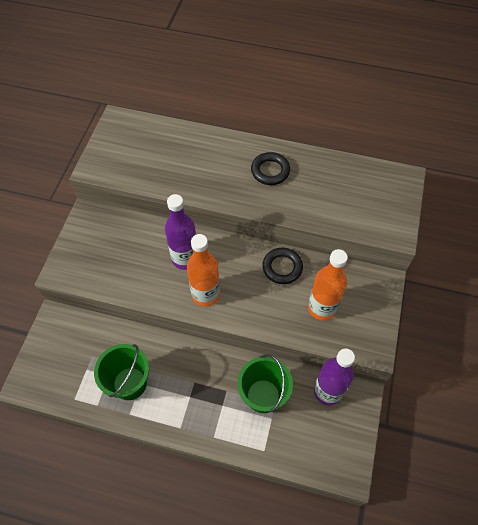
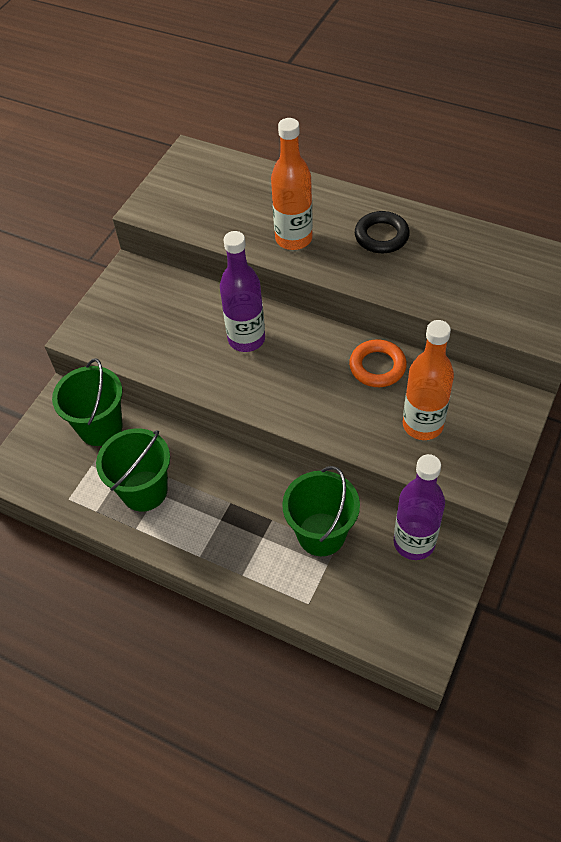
camera: 15 degrees right, 5 degrees down
orange bottle [187,234,220,307] -> orange bottle moved to [271,118,313,250]
black ring [262,248,303,284] -> orange ring [349,340,407,387]
none -> green bucket [52,358,123,446]

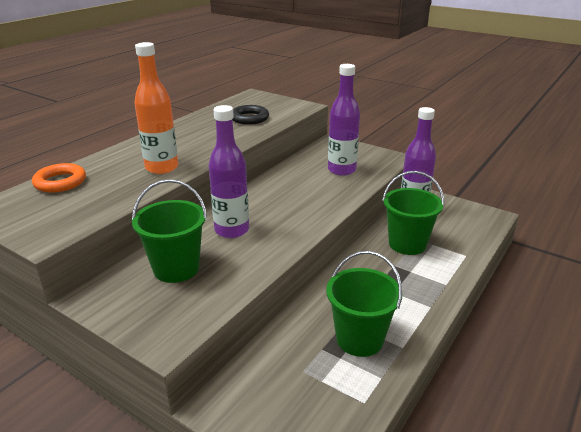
camera: 85 degrees left, 25 degrees down
green bucket [52,358,123,446] -> green bucket moved to [132,179,207,283]
orange ring [349,340,407,387] -> orange ring moved to [32,163,86,193]
black ring [355,211,410,253] -> black ring moved to [232,105,269,125]
orange bottle [403,320,454,440] -> purple bottle [328,64,360,176]

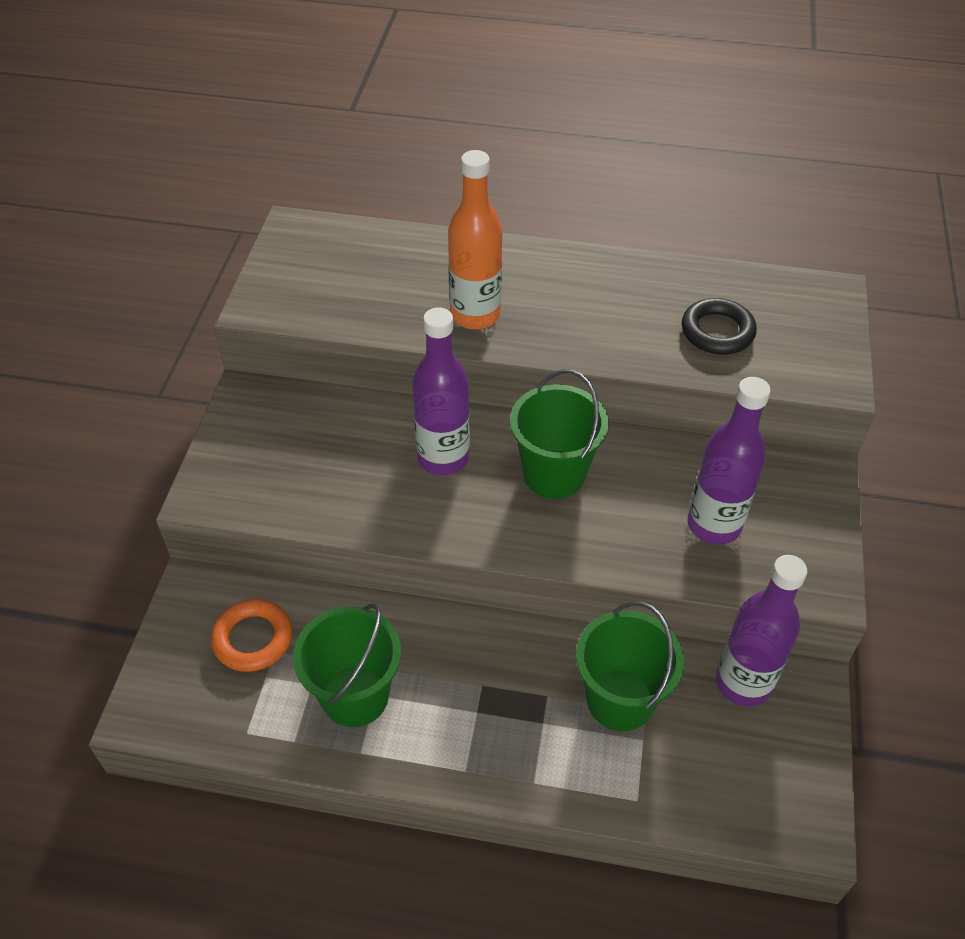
camera: 65 degrees right, 20 degrees up
orange ring [32,163,86,193] -> orange ring moved to [211,599,292,672]
green bucket [132,179,207,283] -> green bucket moved to [510,369,609,499]

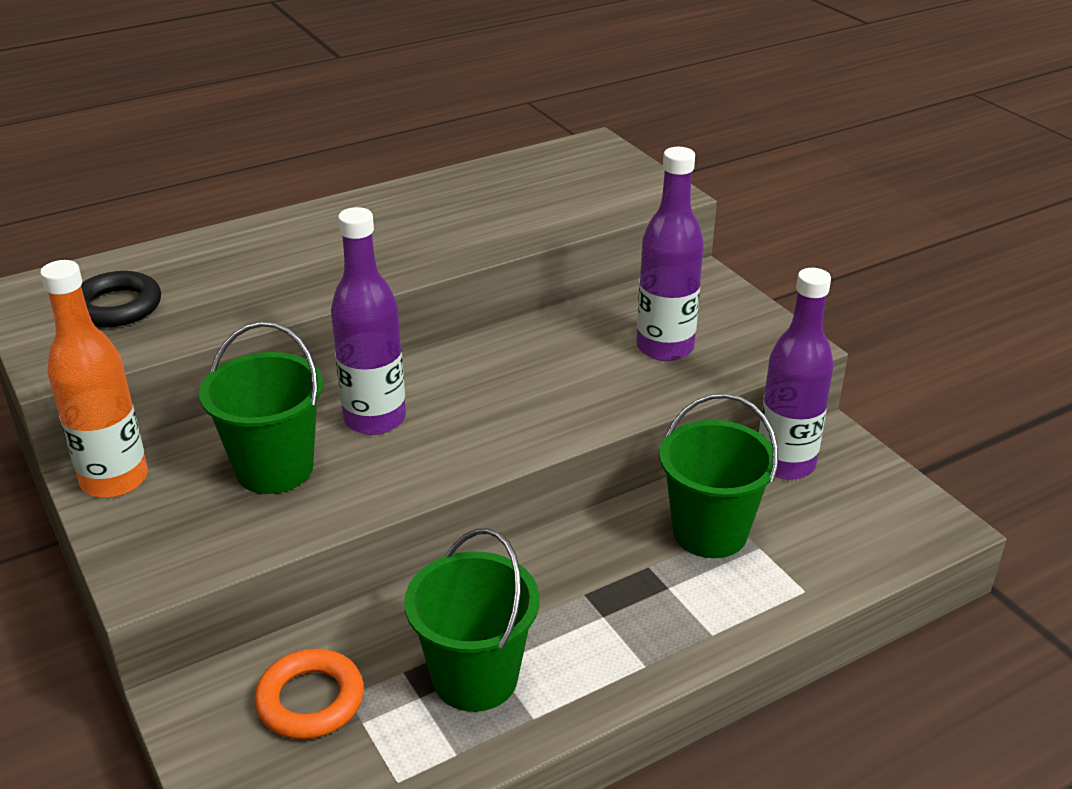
camera: 40 degrees left, 15 degrees down
orange bottle [448,150,503,329] -> orange bottle moved to [40,260,148,498]
green bucket [510,369,609,499] -> green bucket moved to [199,321,323,494]
black ring [682,298,757,355] -> black ring moved to [81,271,161,327]

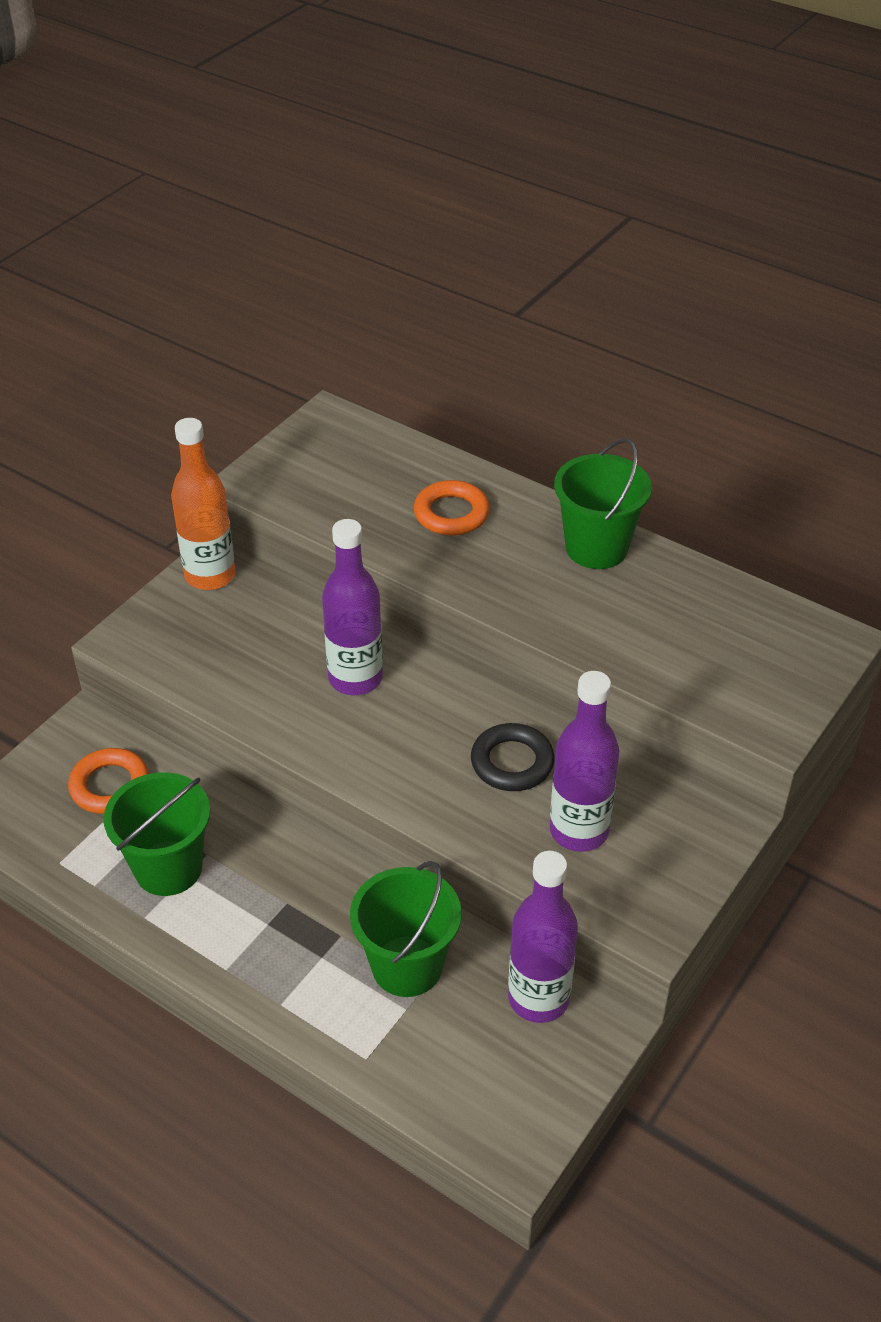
camera: 65 degrees right, 10 degrees up
black ring [81,271,161,327] -> black ring moved to [471,723,555,791]
green bucket [199,321,323,494] -> green bucket moved to [554,438,652,569]
none -> orange ring [414,480,490,536]

